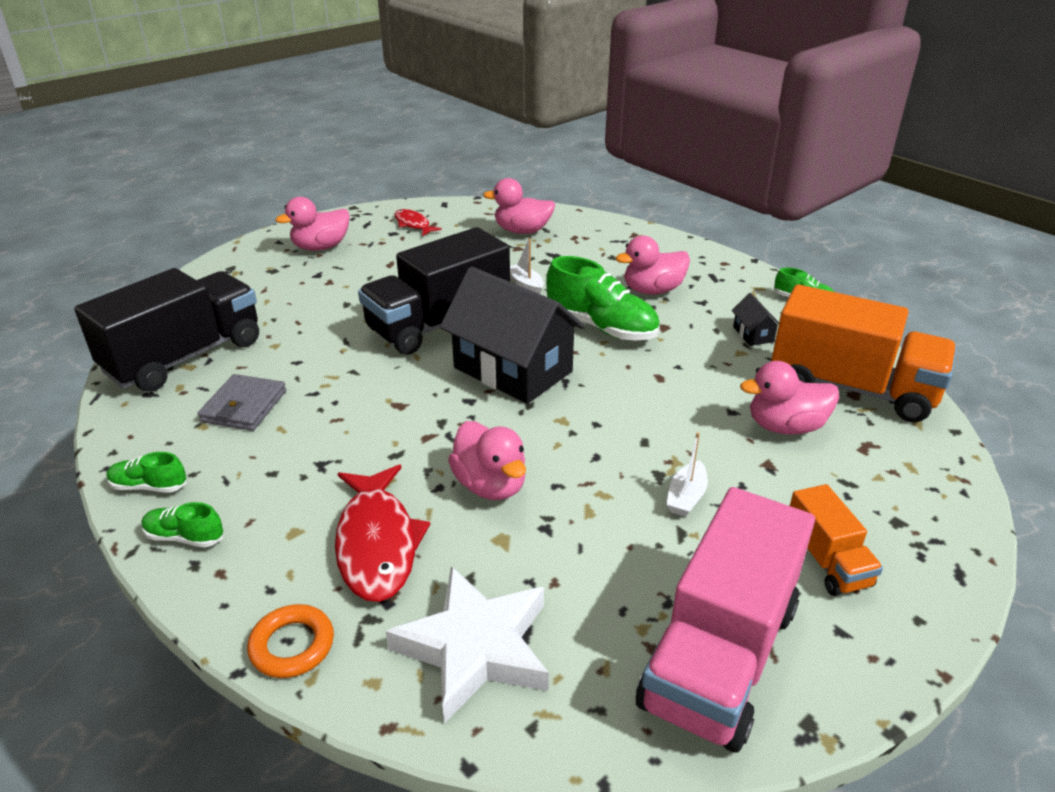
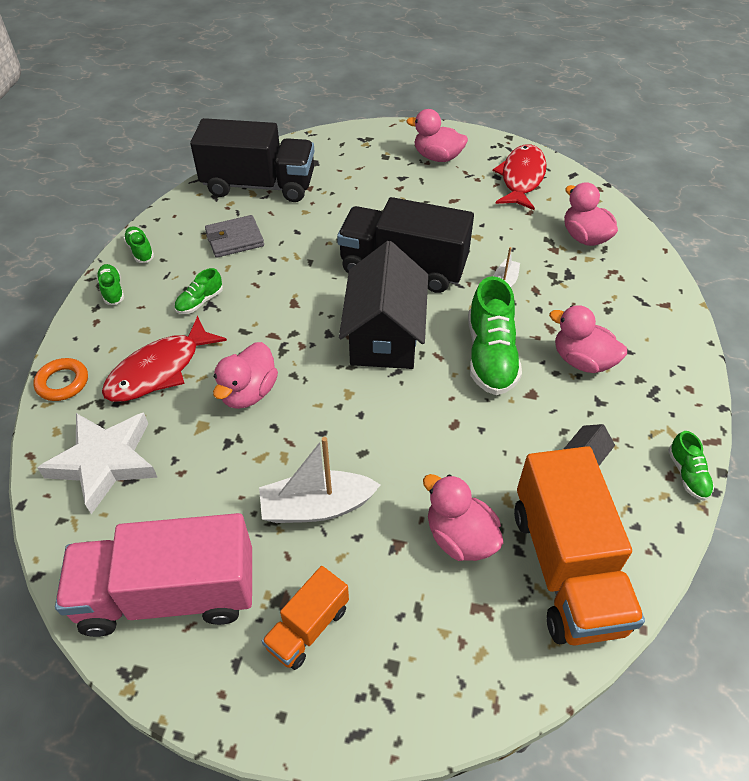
camera: 55 degrees right, 15 degrees up
red fish [394,209,442,236] -> red fish [493,144,547,210], size x1.77
white boat [666,432,708,517] -> white boat [259,437,381,523], size x1.80
none -> green shoe [174,268,223,314]

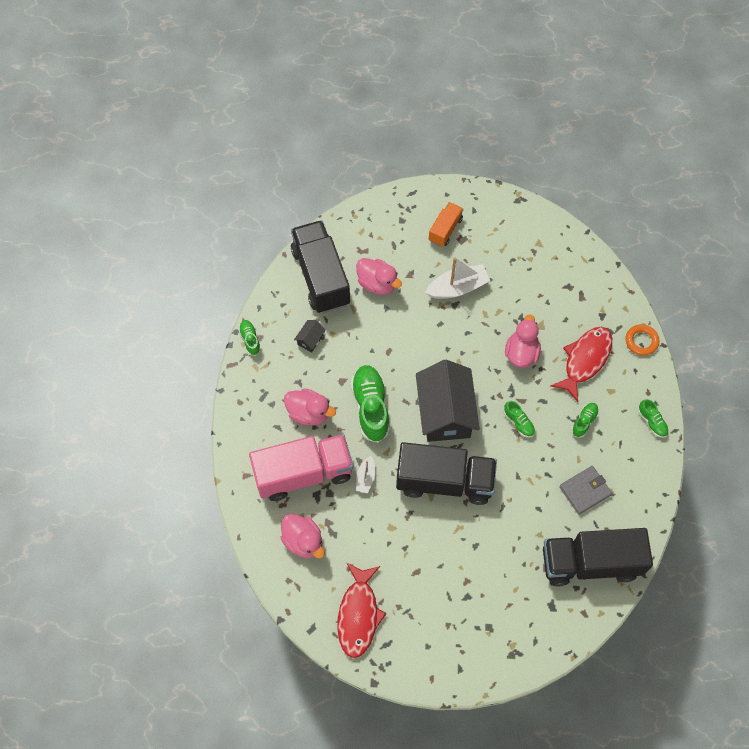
camera: 170 degrees right, 15 degrees up
white star [37,412,158,514] -> none
pink truck [55,513,252,637] -> pink truck moved to [249,434,353,501]
green shoe [124,226,154,263] -> green shoe moved to [504,401,535,438]
pink duck [406,109,468,162] -> none
orange truck [514,446,645,645] -> black truck [291,220,350,314]

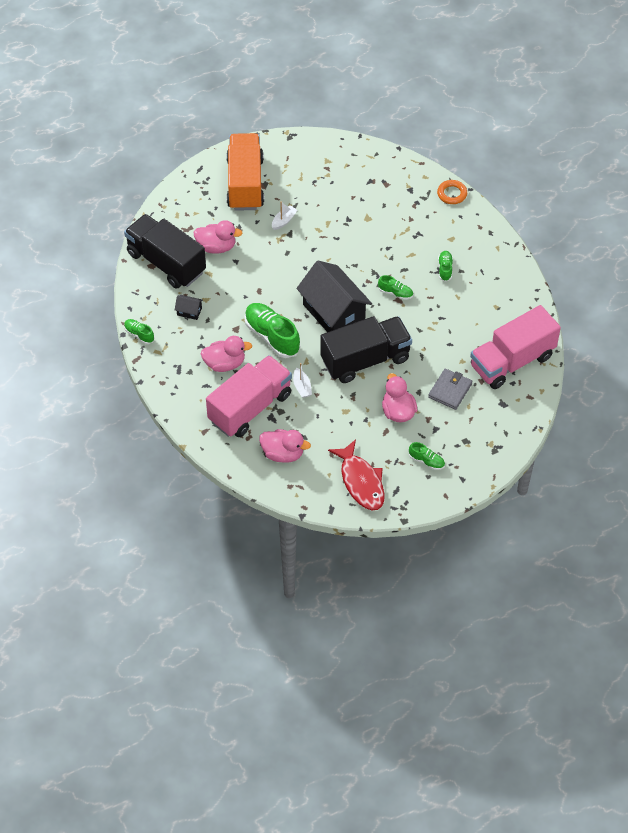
camera: 30 degrees left, 10 degrees down
black house [294,320,326,352] -> black house turned 75 degrees counterclockwise [175,295,203,320]
white boat [425,257,490,299] -> white boat [272,202,298,230], size x0.55
orange truck [429,202,463,247] -> orange truck [226,133,264,211], size x1.98
pink duck [505,315,541,368] -> pink duck moved to [382,373,418,422]
black truck [543,528,653,587] -> pink truck [470,305,561,389]
red fish [550,327,612,402] -> none
grey wallet [559,466,612,515] -> grey wallet moved to [428,369,473,410]
green shoe [638,399,669,438] -> green shoe moved to [409,442,445,470]

